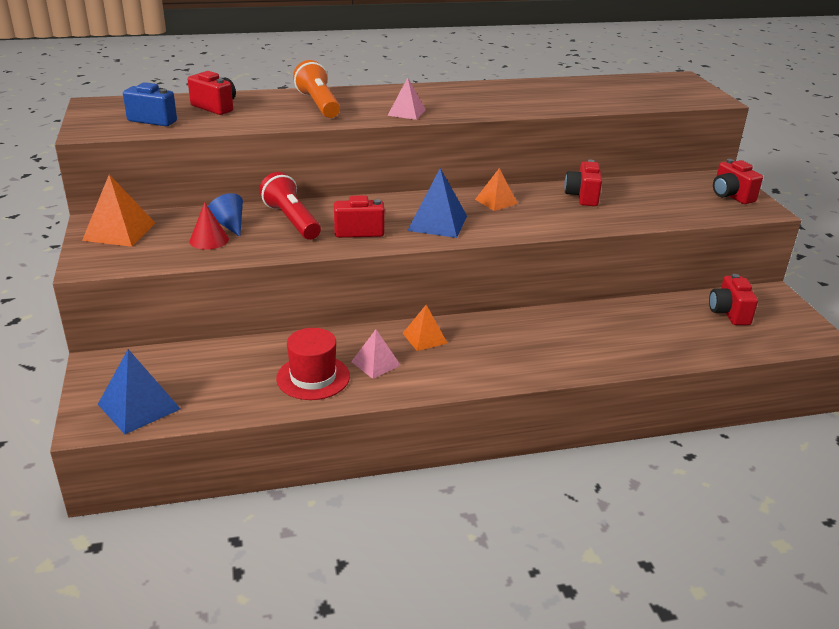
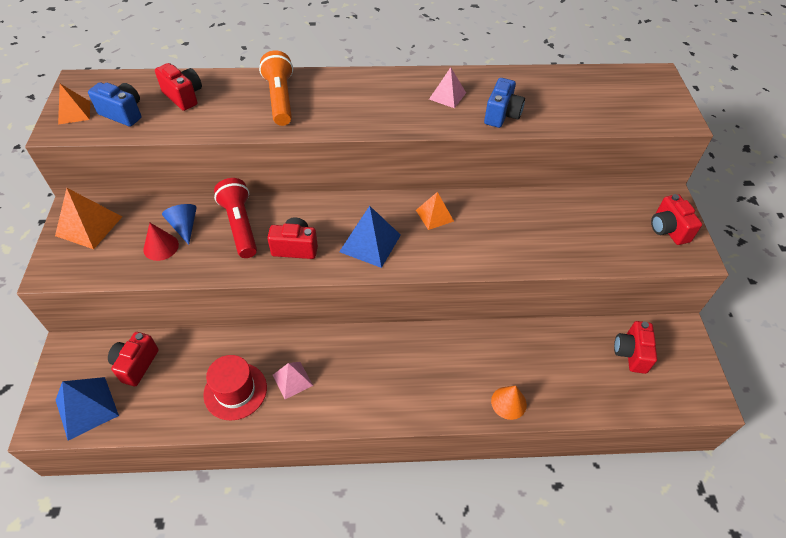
camera: 10 degrees right, 20 degrees up
pink pyramid [388,77,426,120] -> pink pyramid moved to [429,67,466,108]
orange pyramid [403,305,447,351] -> orange pyramid moved to [58,84,90,125]
red camera [564,160,602,206] -> red camera moved to [108,332,159,387]
none -> blue camera [484,78,525,128]
none -> orange cone [491,386,527,420]

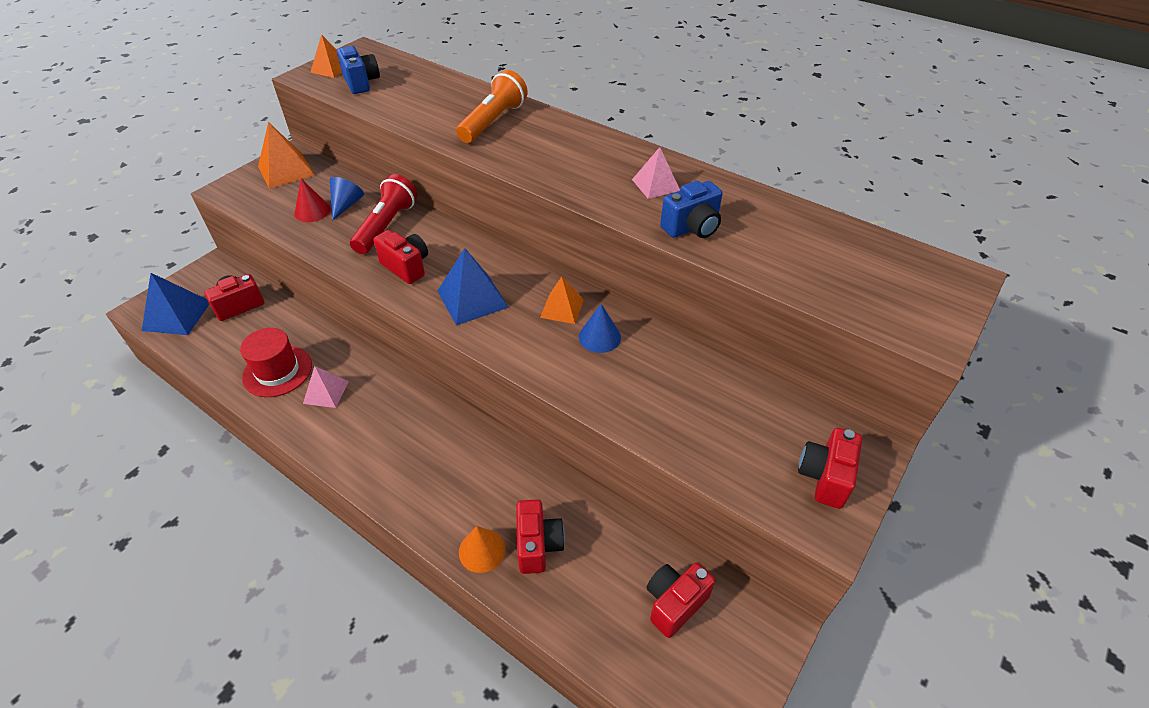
camera: 40 degrees right, 5 degrees down
red camera [155,63,202,111] -> red camera moved to [516,499,565,574]
none -> blue cone [579,304,621,353]

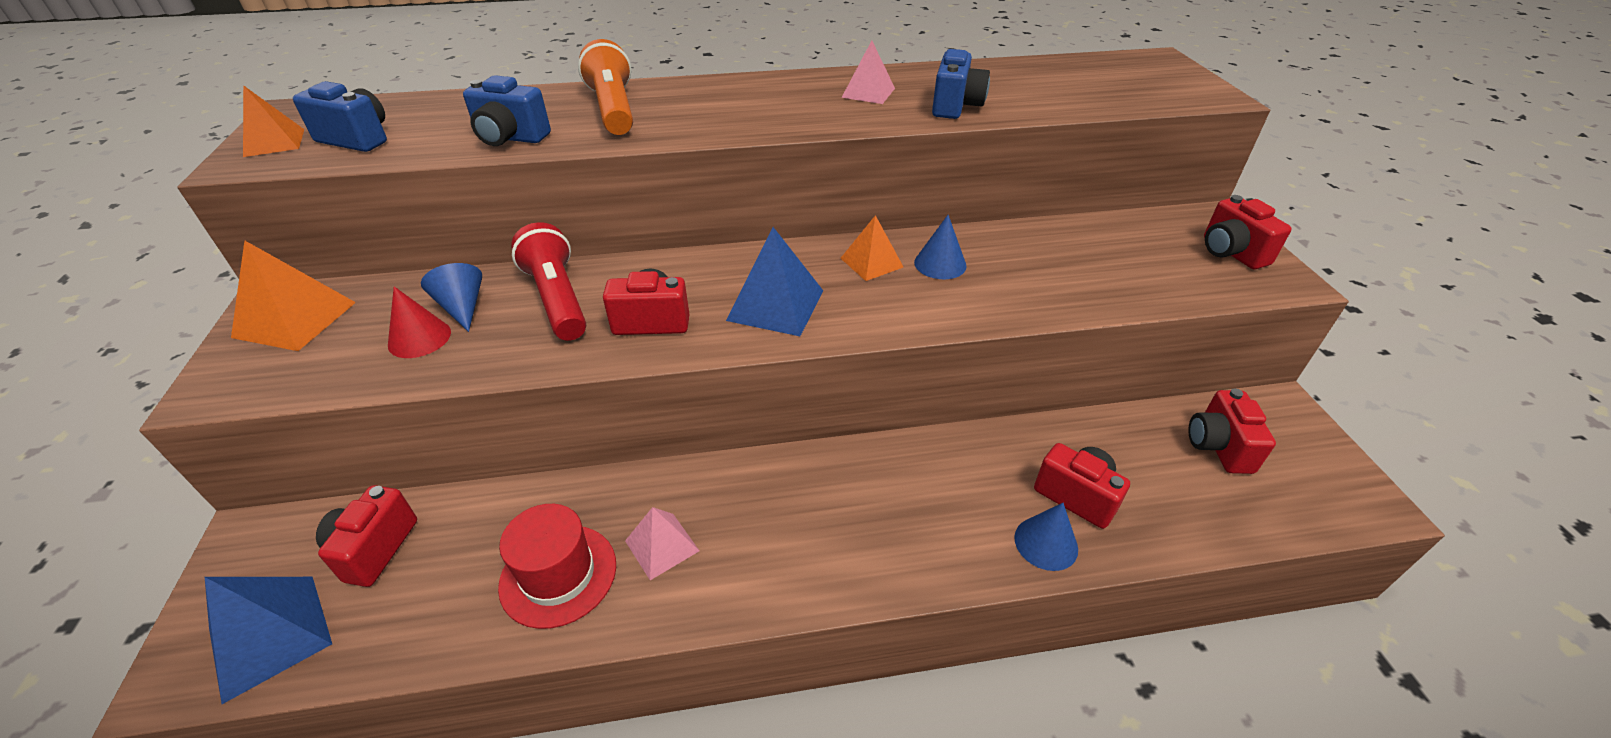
camera: 45 degrees left, 5 degrees down
orange cone [459,526,505,573] -> blue cone [1014,503,1078,571]
none -> blue camera [463,75,551,146]

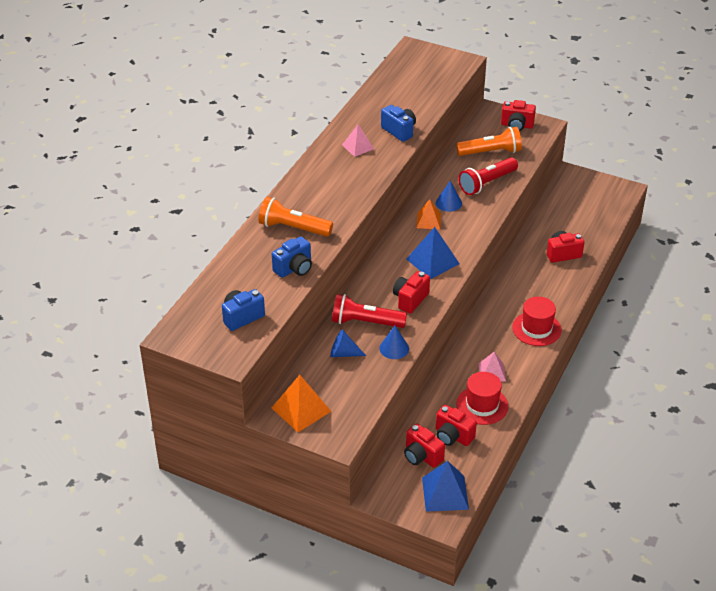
camera: 55 degrees left, 0 degrees up
orange pyramid [243,85,304,157] -> none
red cone [388,287,451,358] -> none
blue cone [1014,503,1078,571] -> blue cone moved to [379,326,409,359]
red camera [1188,388,1276,474] -> red camera moved to [436,405,477,446]
none -> orange flashlight [456,127,522,156]
none -> red flashlight [458,157,518,195]
none -> red hat [512,297,562,346]

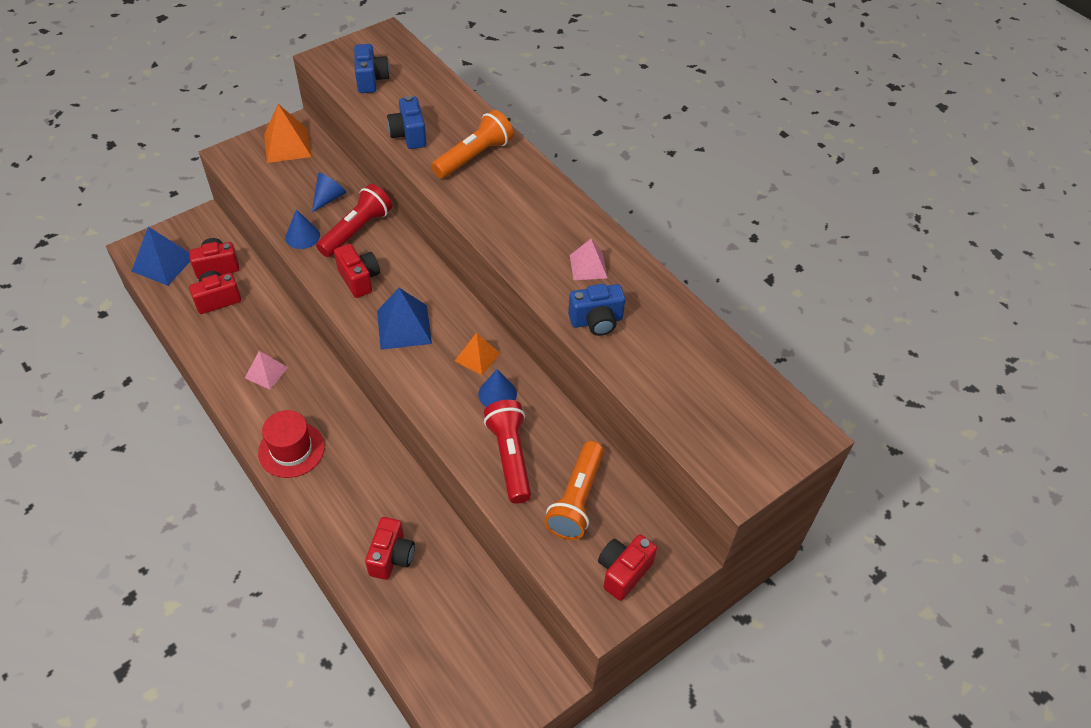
camera: 115 degrees right, 10 degrees up
red hat [456,372,509,425] -> none

